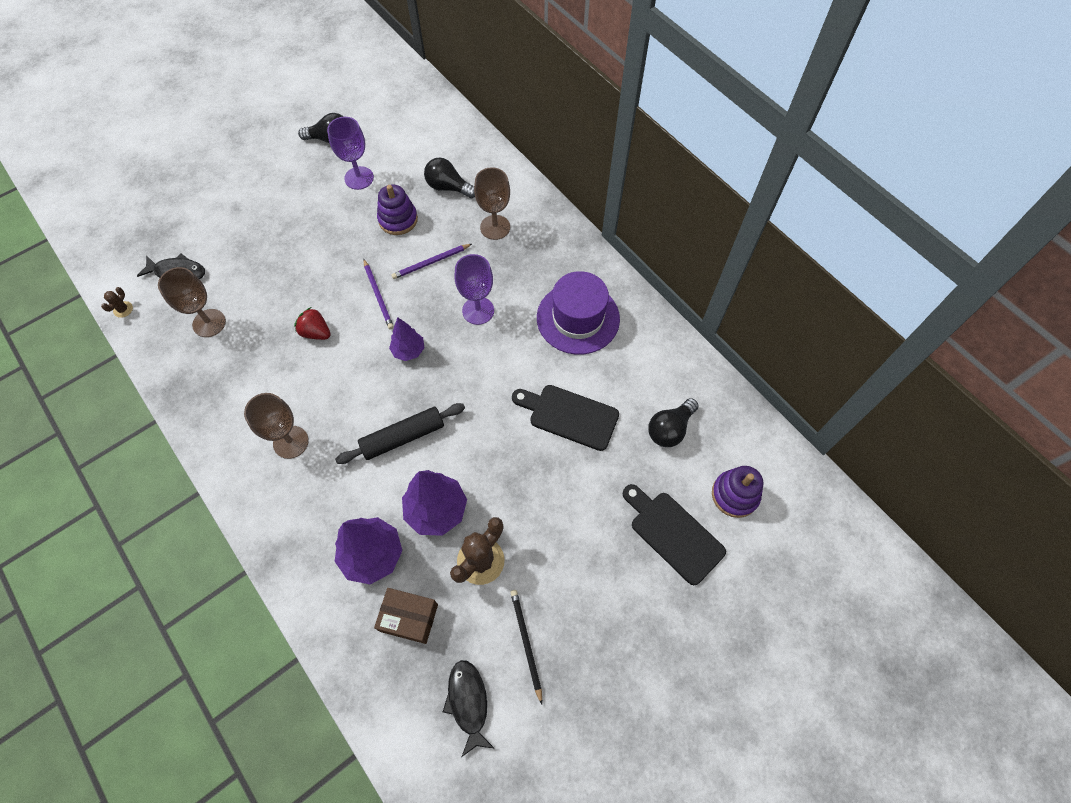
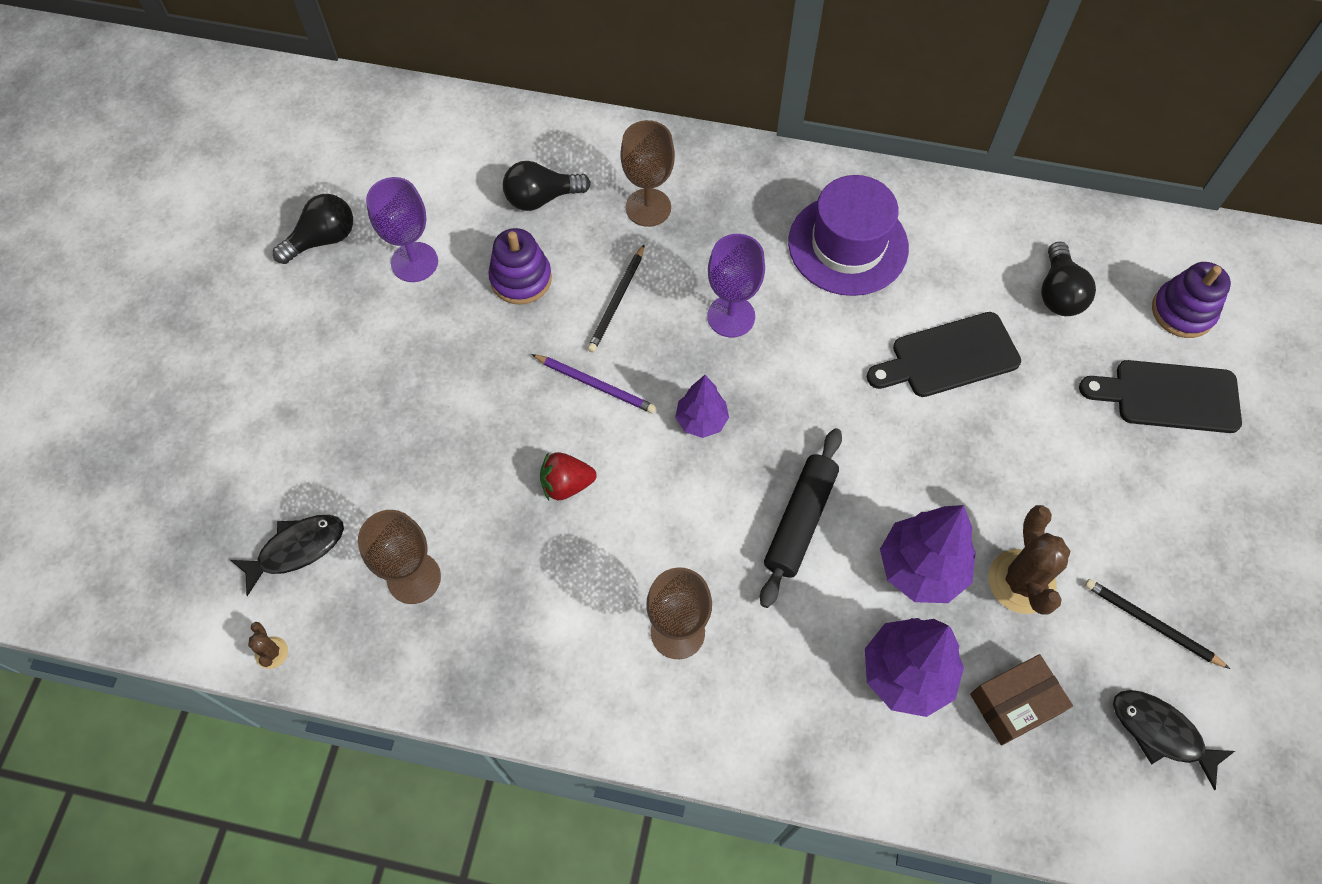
camera: 40 degrees left, 0 degrees up
purple pencil [391,244,472,279] -> black pencil [587,244,645,352]

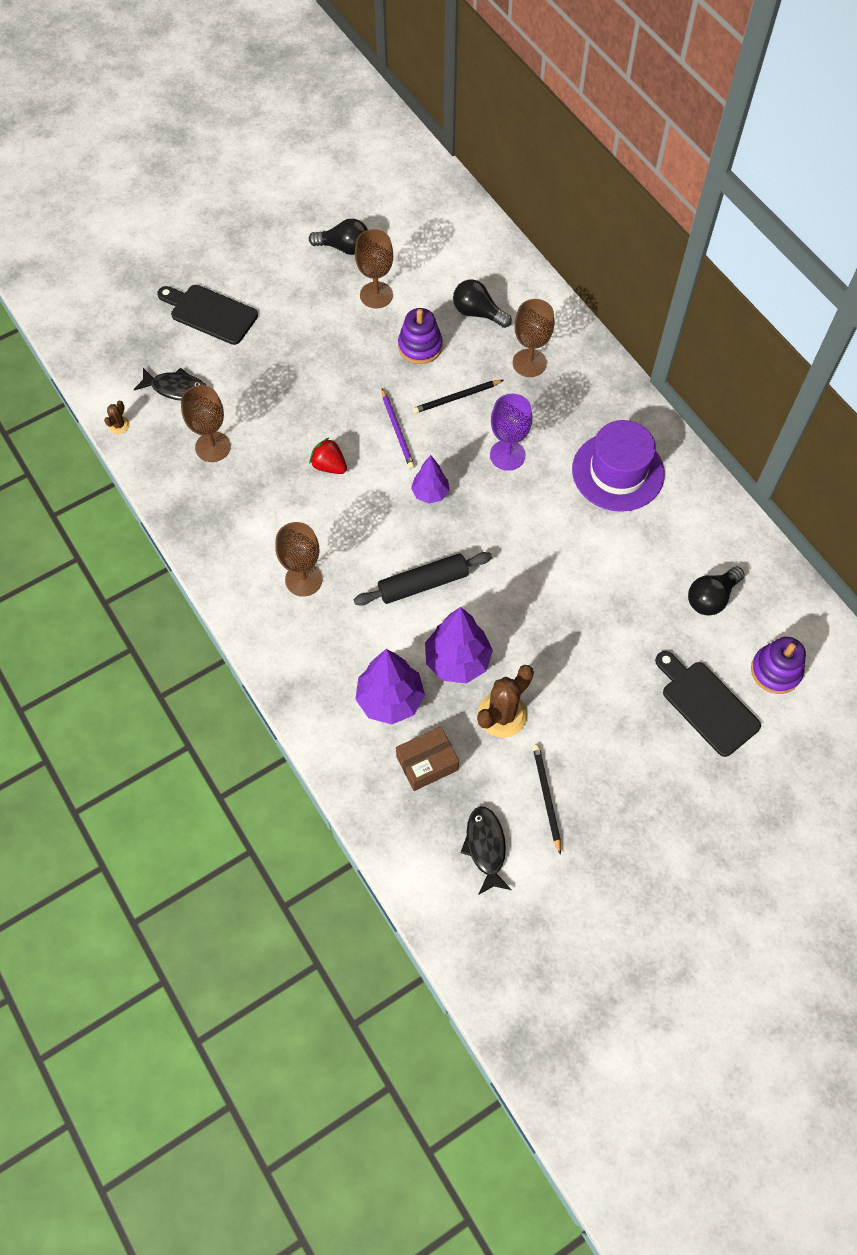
camera: 45 degrees right, 0 degrees up
purple goblet [366,177,438,282] -> brown goblet [355,229,393,308]
black cutting board [867,312,1021,397] -> black cutting board moved to [157,285,258,345]
brown box [970,654,1073,745] -> brown box turned 45 degrees counterclockwise [396,726,459,791]

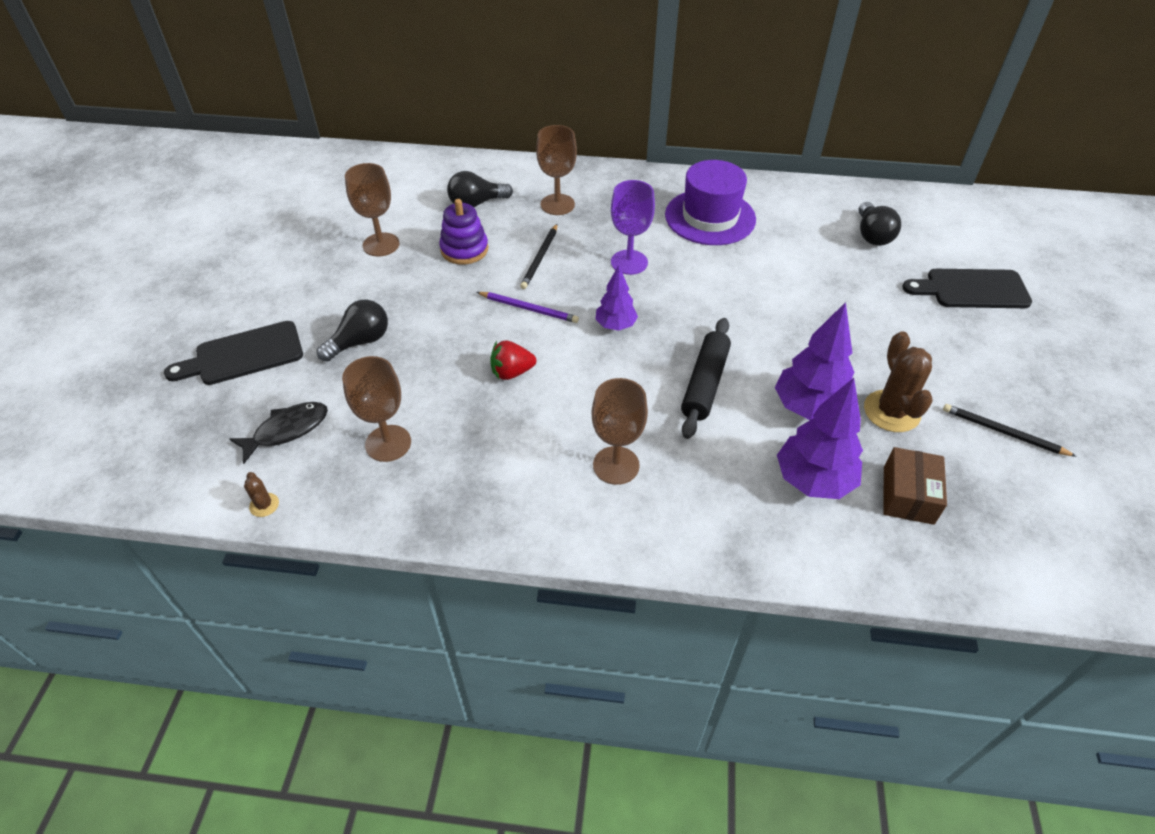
camera: 50 degrees left, 15 degrees down
black light bulb [309,219,368,255] -> black light bulb moved to [317,299,388,362]
black fish [460,806,512,895] -> none
purple stacking toy [751,637,806,694] -> none

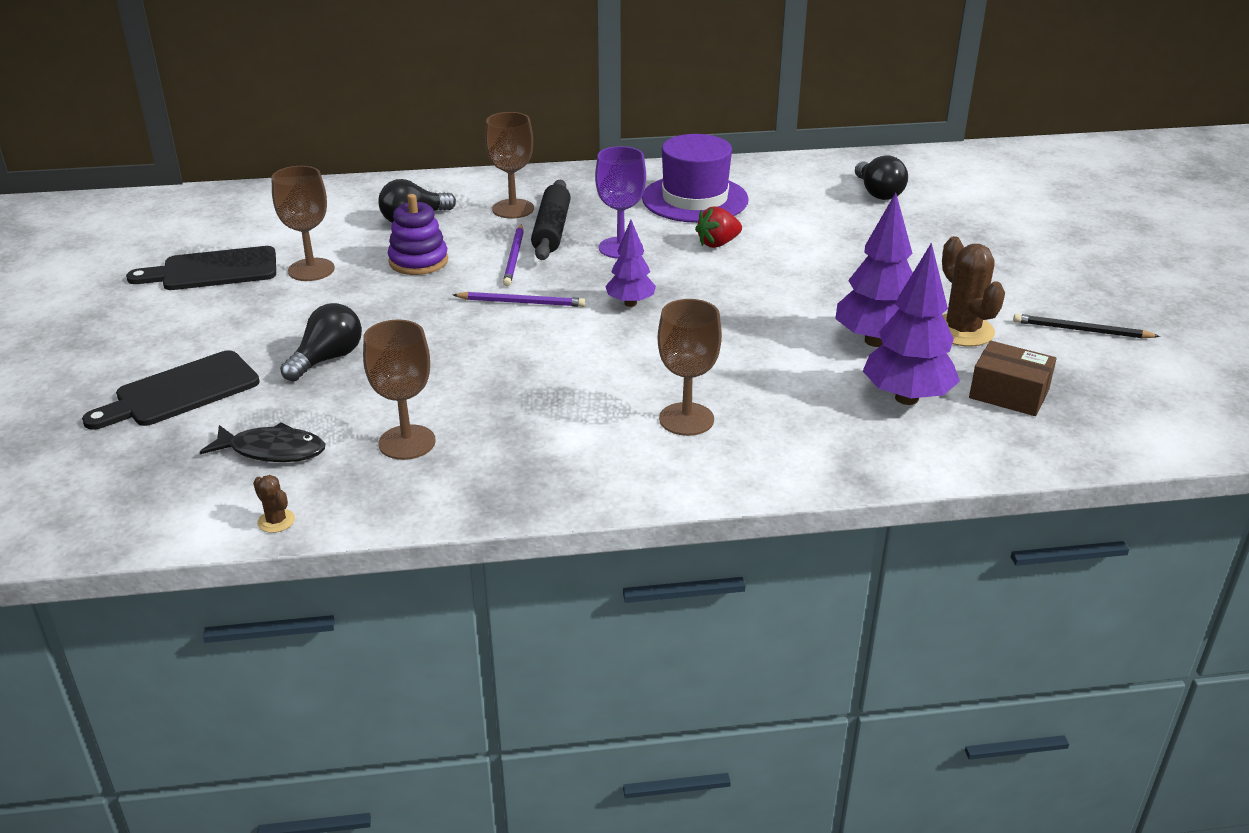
camera: 15 degrees left, 15 degrees down
black fish [229,402,328,464] -> black fish turned 60 degrees clockwise [200,422,325,462]
red strawberry [490,341,536,380] -> red strawberry moved to [695,206,742,248]
black pencil [520,224,558,289] -> purple pencil [503,224,524,286]
black rolling pin [681,318,731,439] -> black rolling pin moved to [531,180,571,260]
brown box [884,447,947,525] -> brown box turned 60 degrees counterclockwise [969,341,1057,416]
black cutting board [903,269,1032,308] -> black cutting board moved to [126,246,276,290]

